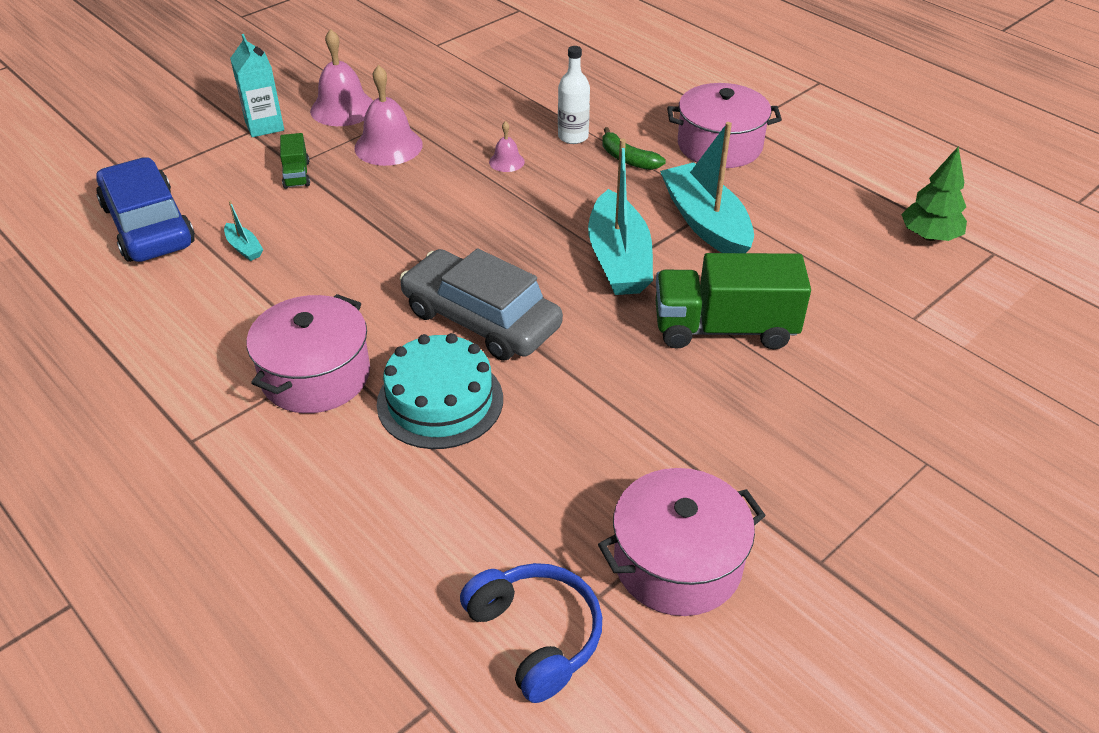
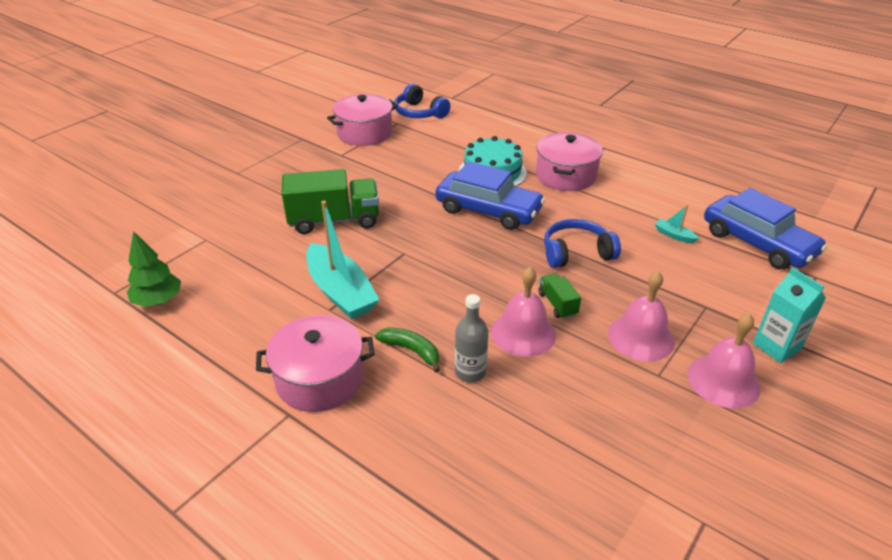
camera: 170 degrees right, 5 degrees down
green truck [280,133,310,189] -> green truck moved to [538,273,581,319]
grey car [400,248,563,361] -> blue car [435,161,545,230]
pink bell [489,121,525,172] -> pink bell [491,267,556,357], size x1.95
white bottle [558,46,590,144] -> grey bottle [455,294,488,382]
turquoise boat [588,138,653,295] -> none
none -> blue headphones [544,219,621,268]

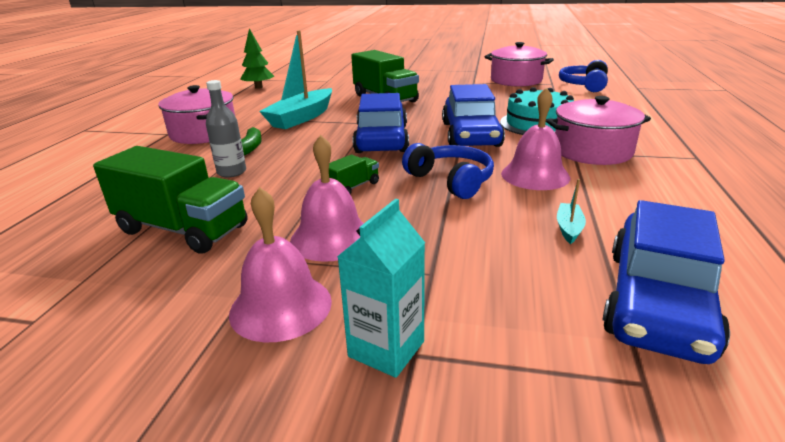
camera: 65 degrees right, 10 degrees down
pink bell [491,267,556,357] -> pink bell moved to [501,87,570,190]
none -> green truck [93,146,247,254]
none -> blue car [353,93,409,153]

